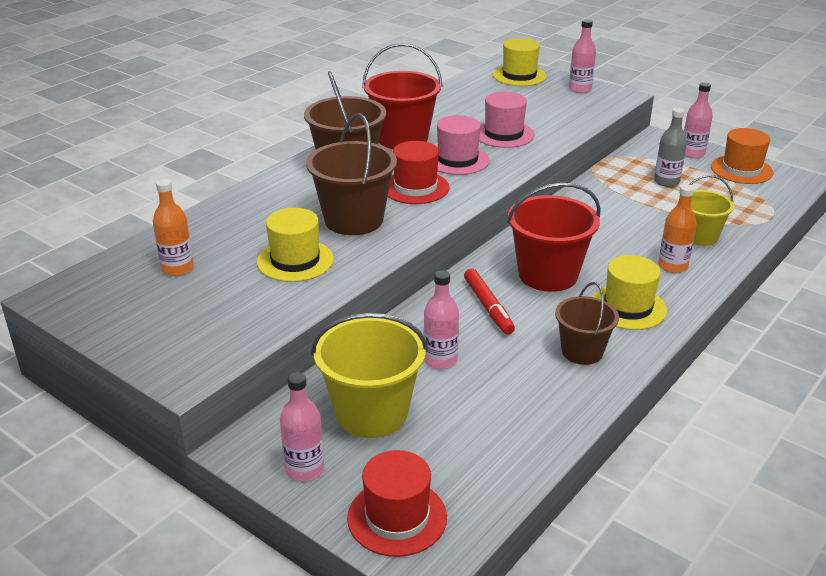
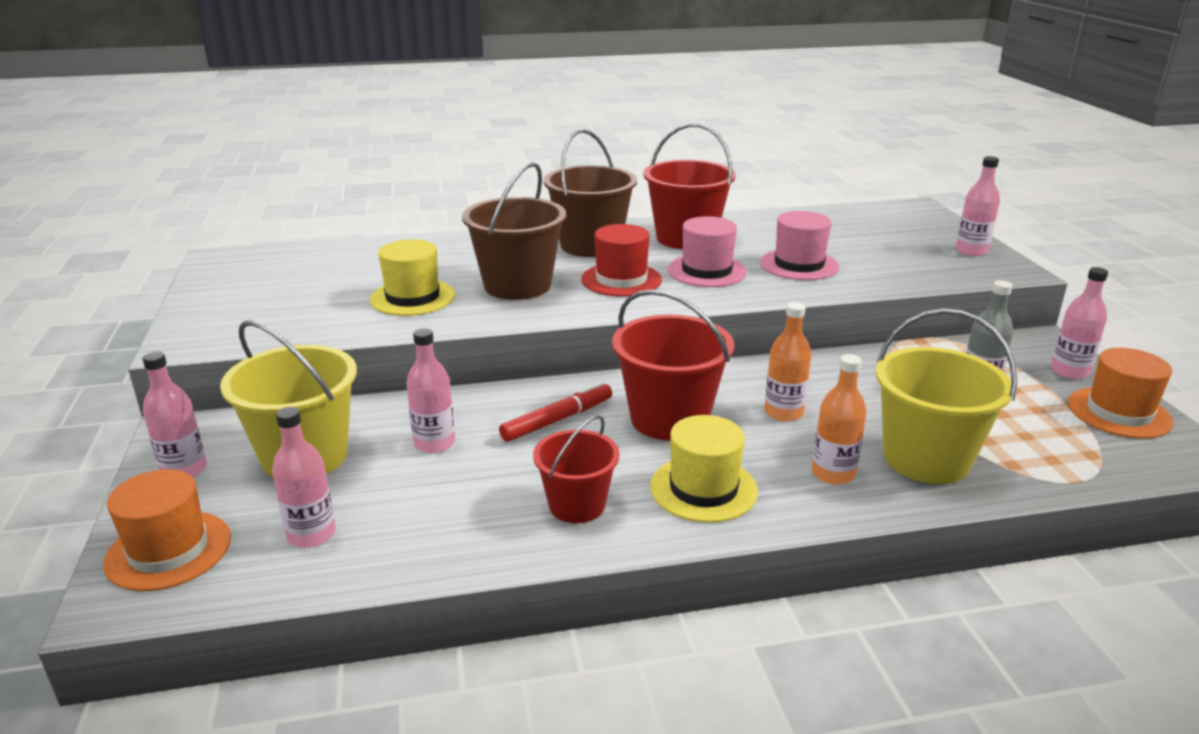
camera: 40 degrees right, 5 degrees down
orange bottle [153,179,194,276] -> orange bottle moved to [764,302,811,422]
red hat [347,450,447,557] -> orange hat [103,469,231,591]
red marker [464,269,515,335] -> red marker turned 150 degrees counterclockwise [499,382,612,442]
yellow hat [493,38,547,86] -> none
brown bucket [555,282,619,365] -> red bucket [533,415,620,523]
yellow bucket [689,175,734,246] -> yellow bucket [876,309,1017,484], size x1.60
none -> pink bottle [272,407,335,548]

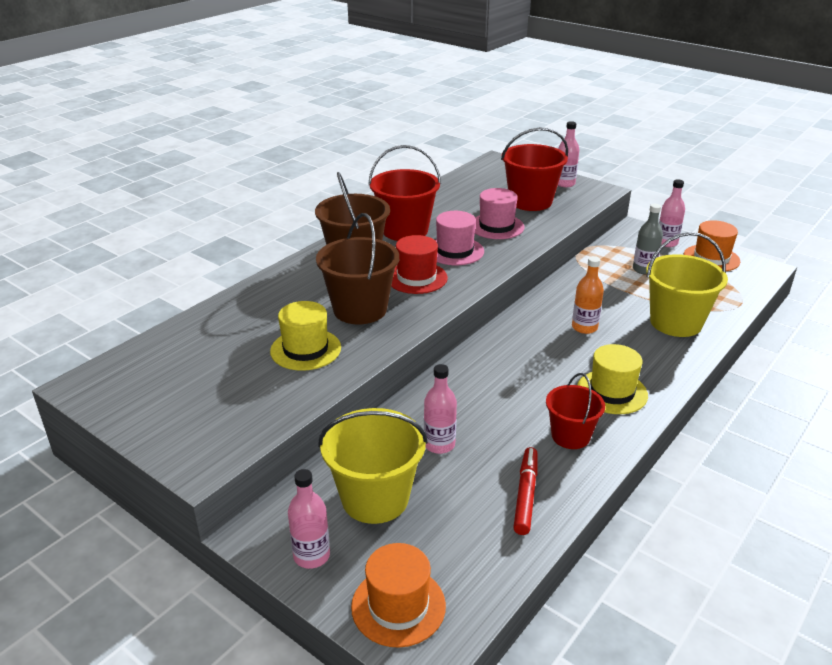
camera: 40 degrees left, 5 degrees up
pink bottle [272,407,335,548] -> none
red marker [499,382,612,442] -> red marker moved to [513,447,538,535]
red bucket [612,289,734,440] -> red bucket moved to [501,128,568,211]
orange bottle [812,354,867,485] -> none

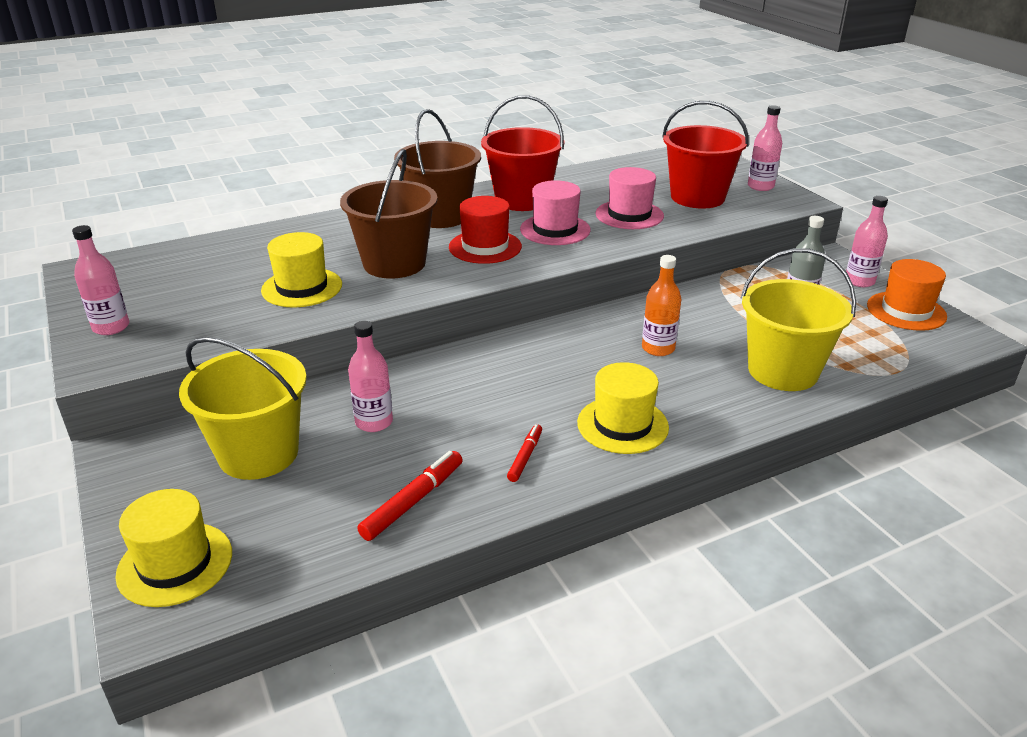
camera: 25 degrees right, 0 degrees up
pink bottle [288,469,330,569] -> pink bottle moved to [72,225,130,335]
orange hat [351,543,446,648] -> yellow hat [115,489,232,607]
red bucket [546,373,605,449] -> red marker [507,424,542,482]

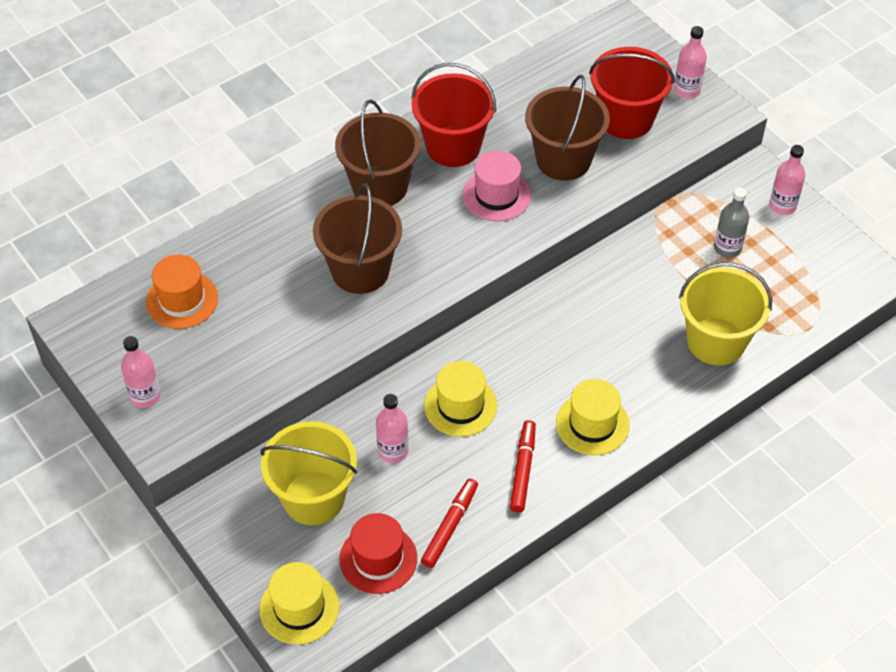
camera: 10 degrees left, 20 degrees up
yellow hat [261,232,342,307] -> yellow hat moved to [424,361,497,437]
red hat [449,196,522,264] -> red hat moved to [339,513,417,594]
red marker [507,424,542,482] -> red marker [510,420,536,513], size x1.57
pink hat [596,167,664,229] -> brown bucket [525,74,610,181]
orange bottle [642,255,681,356] -> none
orange hat [867,259,947,331] -> orange hat moved to [146,254,218,329]

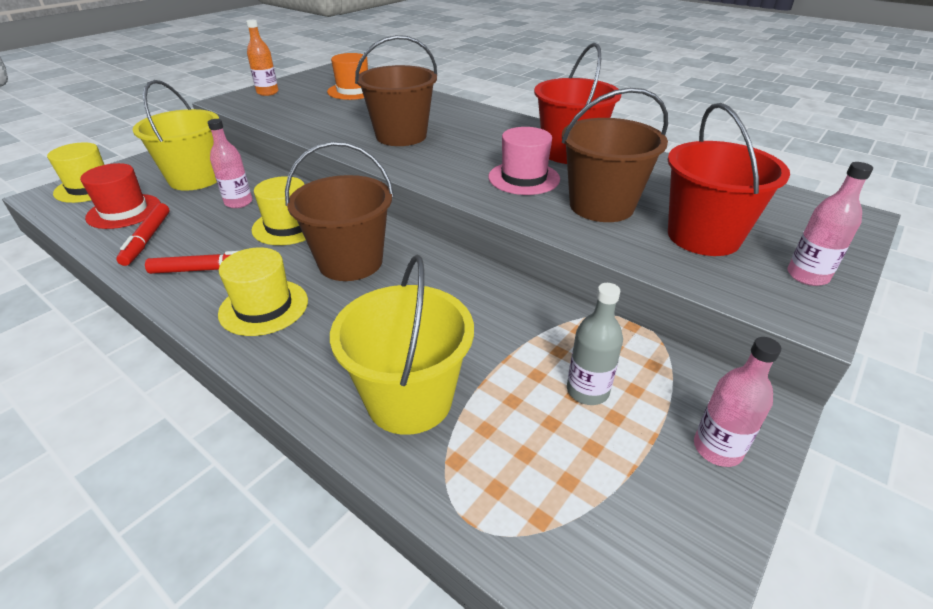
camera: 75 degrees right, 15 degrees down
pink bottle [121,336,161,408] -> orange bottle [246,20,279,96]
brown bucket [335,99,421,206] -> brown bucket moved to [285,142,394,281]
red marker [421,478,478,568] -> red marker turned 75 degrees clockwise [116,203,169,266]

